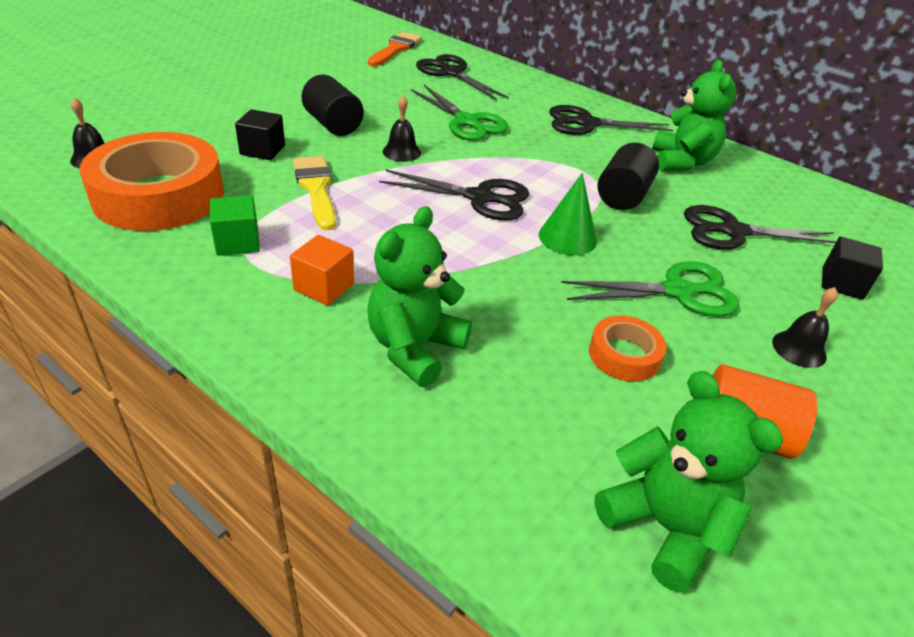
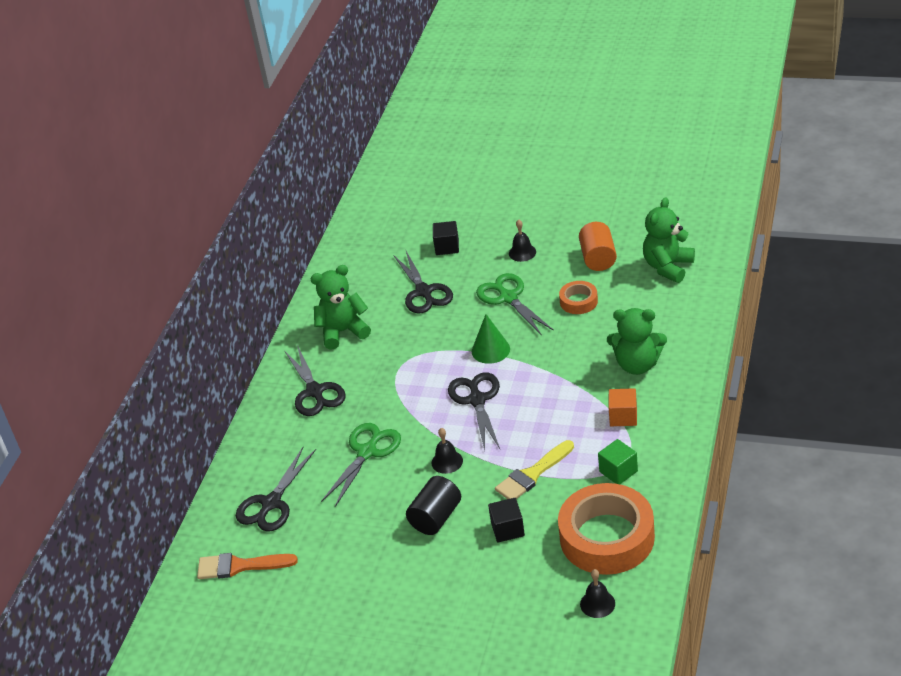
camera: 105 degrees left, 0 degrees up
black cylinder [598,143,659,210] -> none

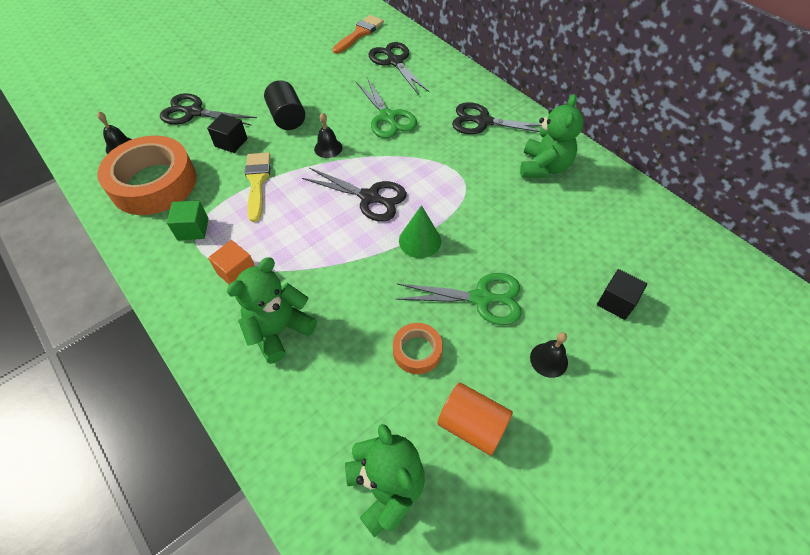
camera: 120 degrees right, 15 degrees up
black scissors [393,251,453,314] -> black scissors moved to [160,93,257,126]

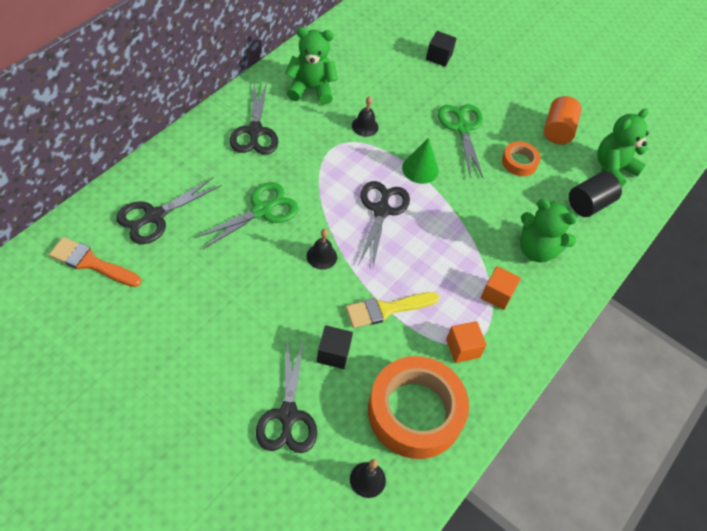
camera: 110 degrees left, 0 degrees up
green cube [167,201,209,240] -> orange cube [446,321,487,363]
black cylinder [264,80,305,130] -> black cylinder moved to [569,171,622,217]
black bell [530,332,568,378] -> black bell moved to [352,96,379,137]

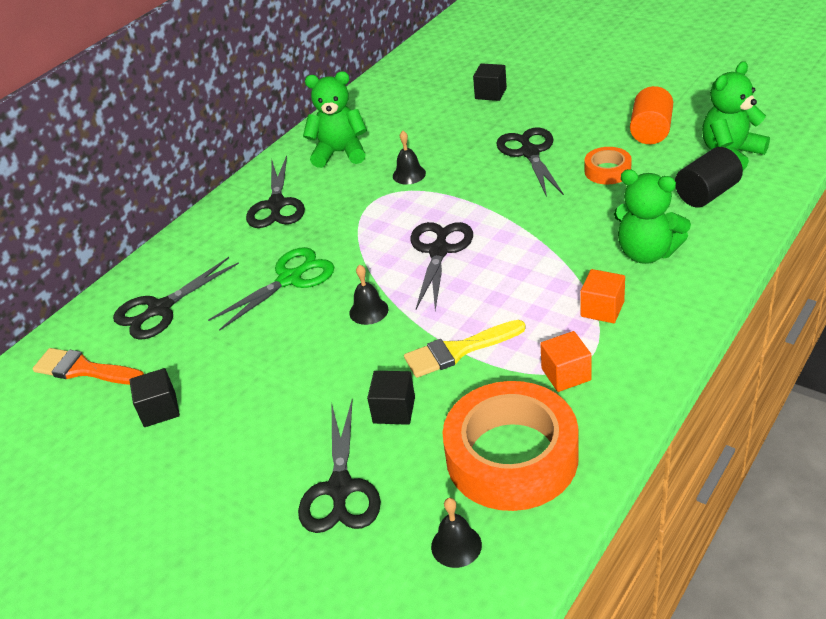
camera: 10 degrees right, 15 degrees down
green cone [402,138,439,184] -> none
green scissors [438,104,483,178] -> black scissors [496,128,564,197]
none -> black cube [130,368,180,427]

